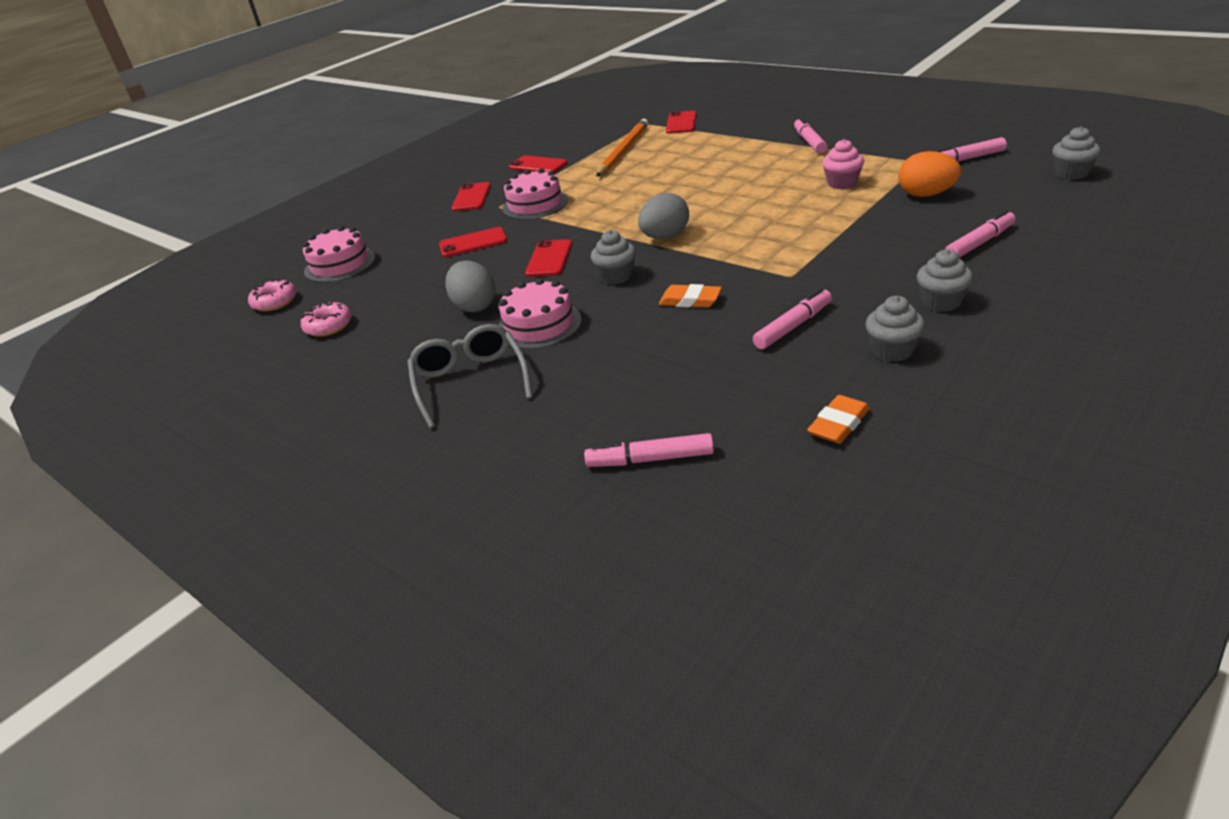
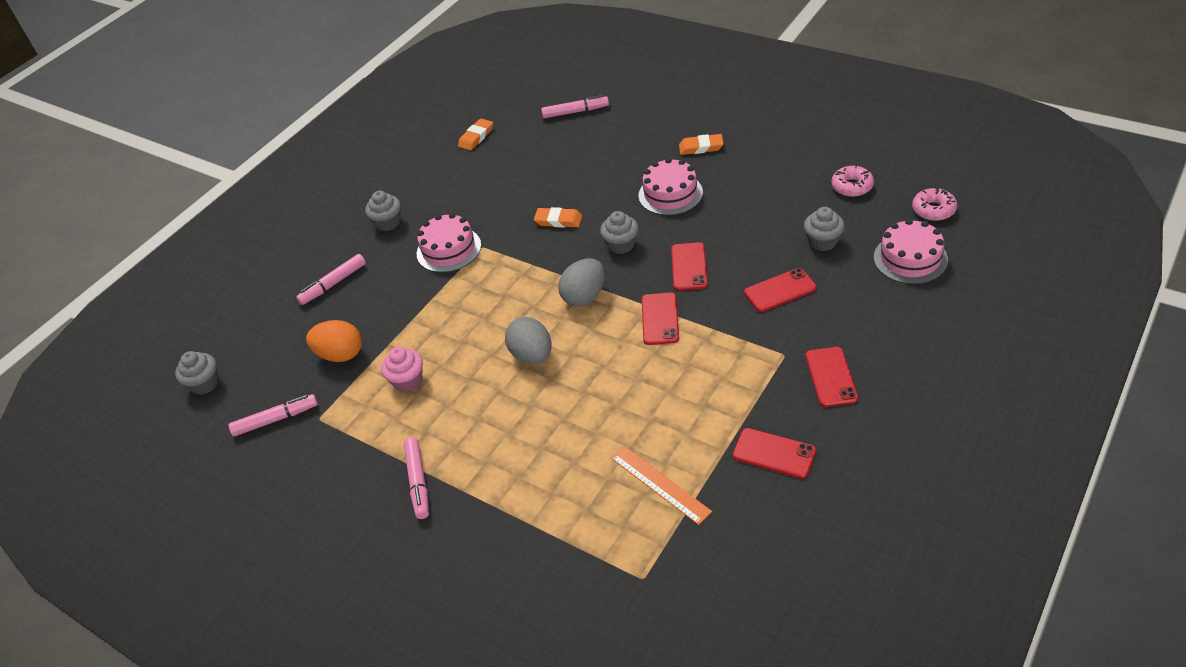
camera: 175 degrees right, 10 degrees up
grey glasses [407,324,533,428] -> orange eraser [679,134,724,155]
grey egg [445,260,496,312] -> grey egg moved to [505,317,552,364]
pink cake [502,168,568,220] -> pink cake moved to [417,213,481,273]
orange pencil [596,119,648,177] -> orange ruler [611,446,712,525]
red phone [666,111,696,134] -> red phone moved to [642,292,679,345]
pink marker [753,288,832,349] -> none
grey cupcake [865,296,925,362] -> grey cupcake moved to [804,207,844,251]

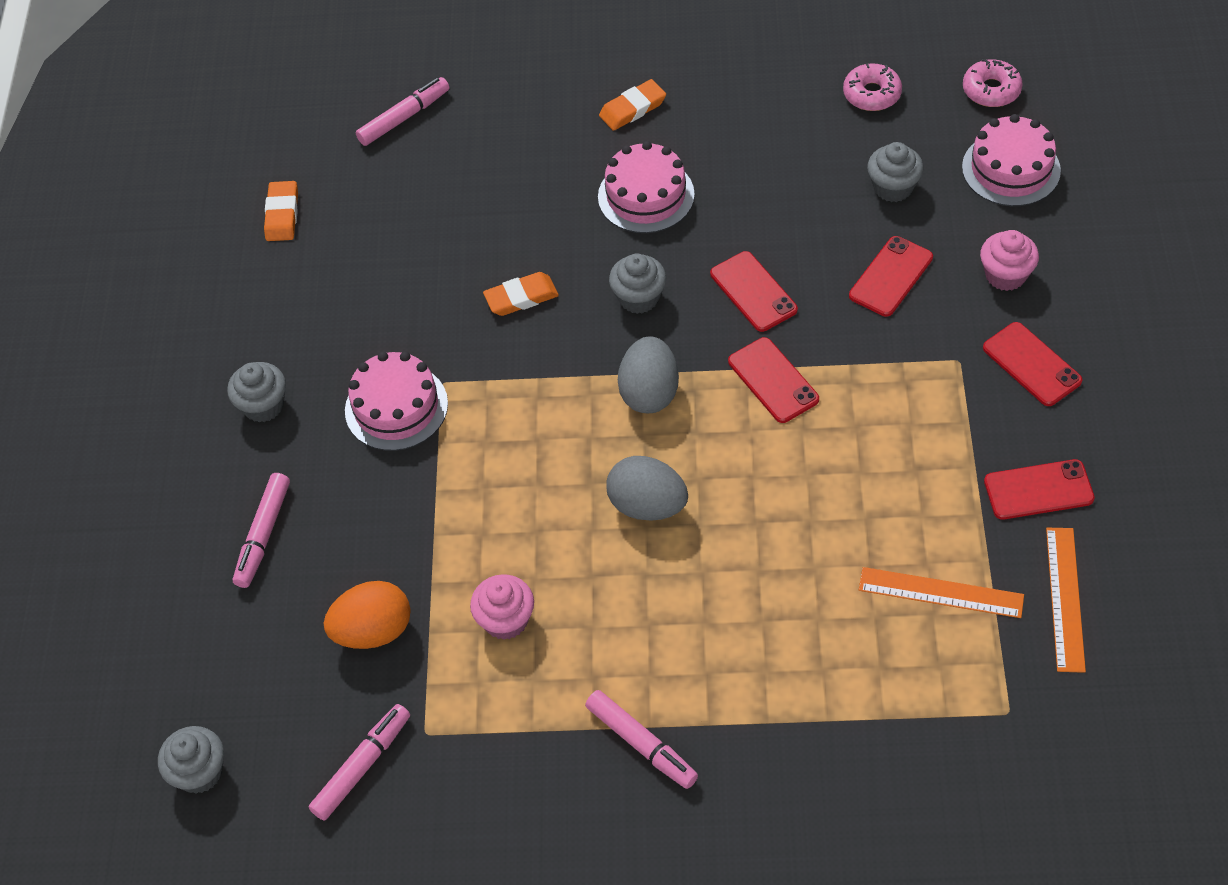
camera: 35 degrees left, 10 degrees up
none -> pink cupcake [980,230,1039,291]
none -> orange ruler [1046,528,1086,673]

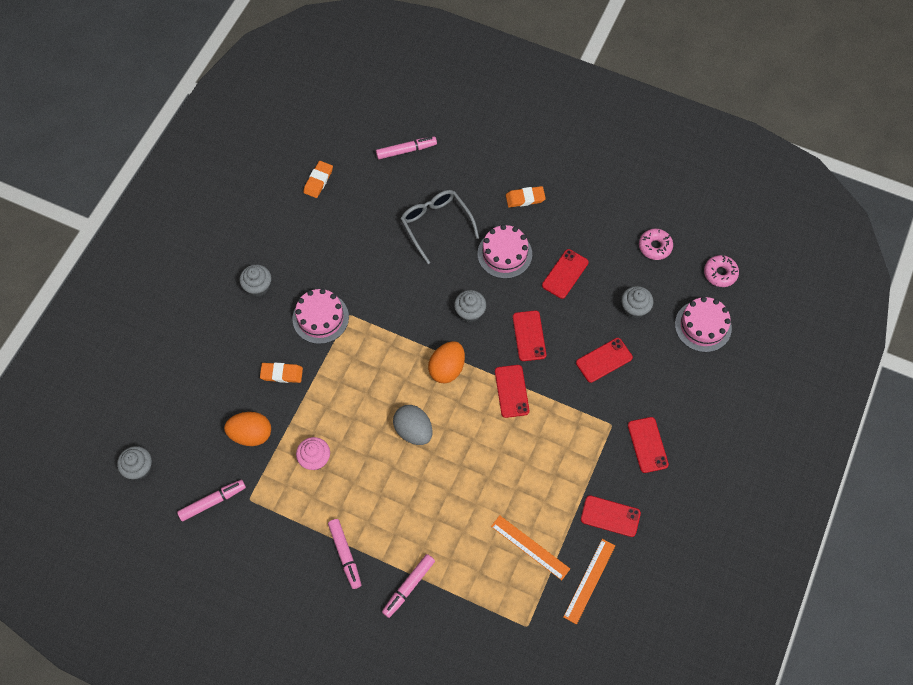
camera: 20 degrees right, 10 degrees up
pink marker [233,473,290,588] -> pink marker moved to [382,554,435,618]
orange eraser [483,272,559,316] -> orange eraser moved to [260,363,303,383]
grey egg [618,336,679,413] -> orange egg [428,341,465,383]
pink cupcake [980,230,1039,291] -> none
none -> grey glasses [400,190,479,264]
none -> red phone [542,249,589,299]

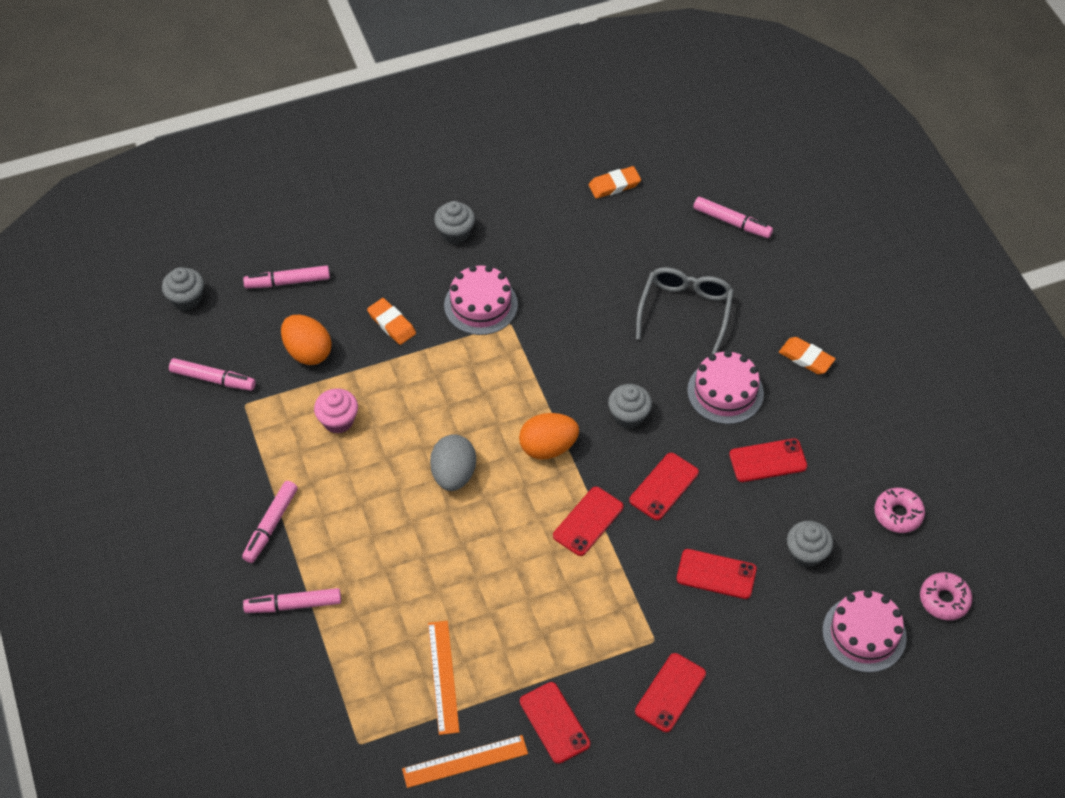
camera: 45 degrees right, 10 degrees down
none -> pink marker [243,265,330,288]

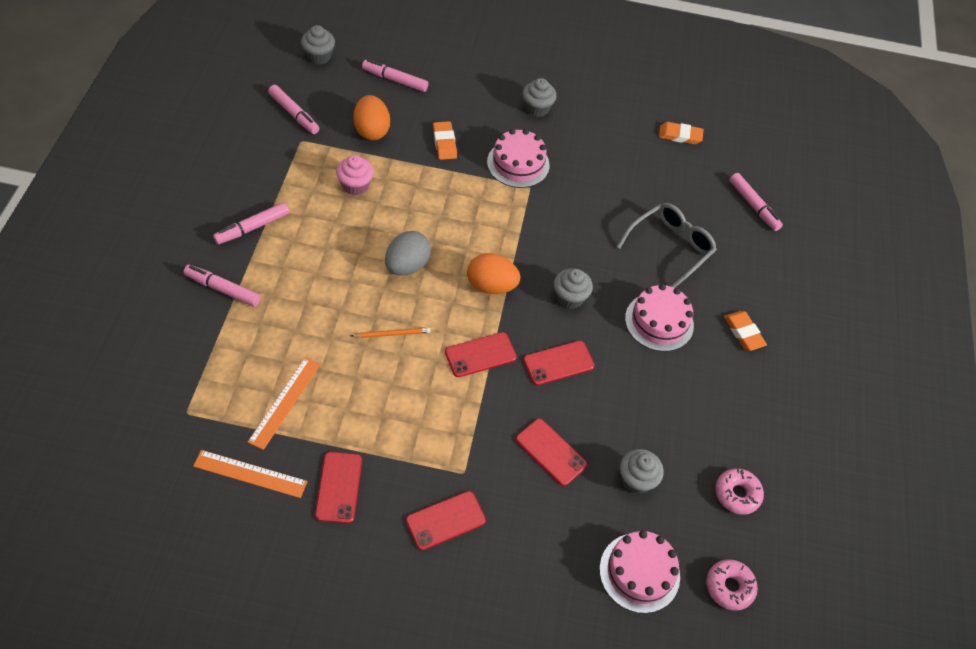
camera: 25 degrees right, 0 degrees up
red phone [729,438,807,482] -> none
none -> orange pencil [351,328,431,338]

